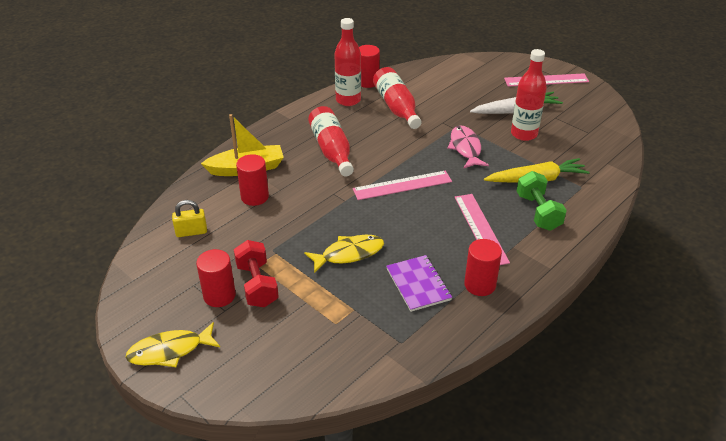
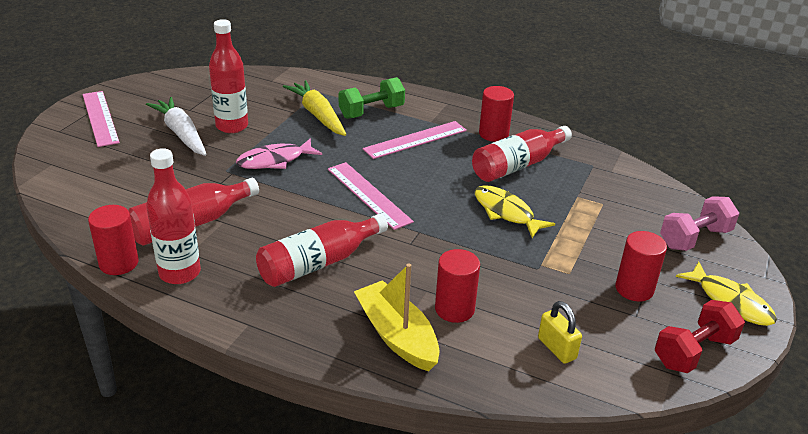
camera: 110 degrees left, 5 degrees down
red dumbbell [234,240,279,307] -> red dumbbell moved to [655,300,745,373]
purple notebook [386,255,452,312] -> red bottle [472,126,572,182]
none -> pink dumbbell [660,196,739,251]

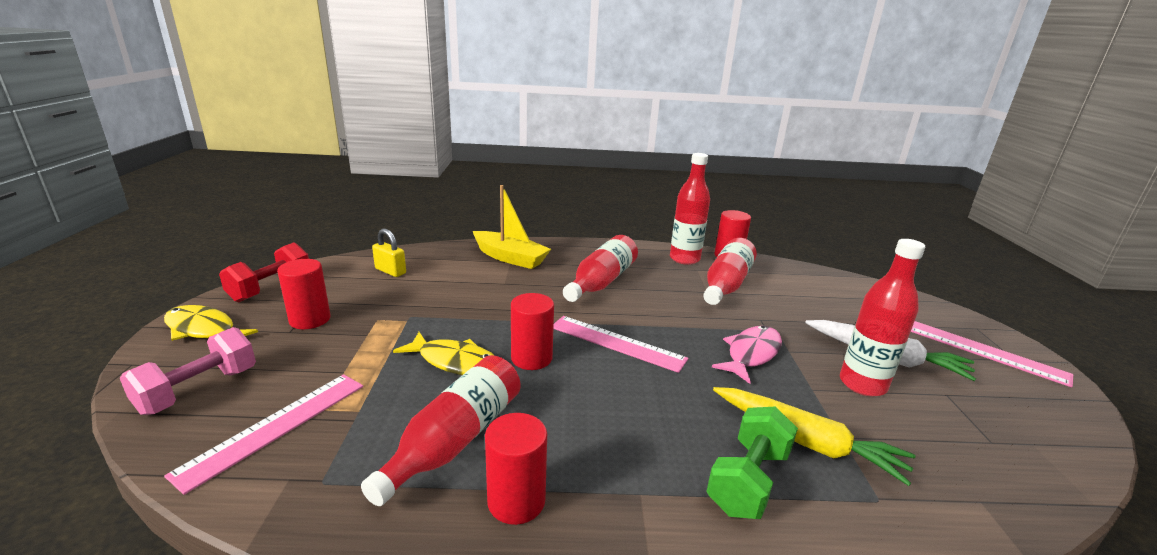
camera: 155 degrees right, 10 degrees down
pink ruler [363,121,467,159] -> pink ruler moved to [164,374,363,495]
red cylinder [435,249,480,323] -> red cylinder moved to [511,293,554,370]

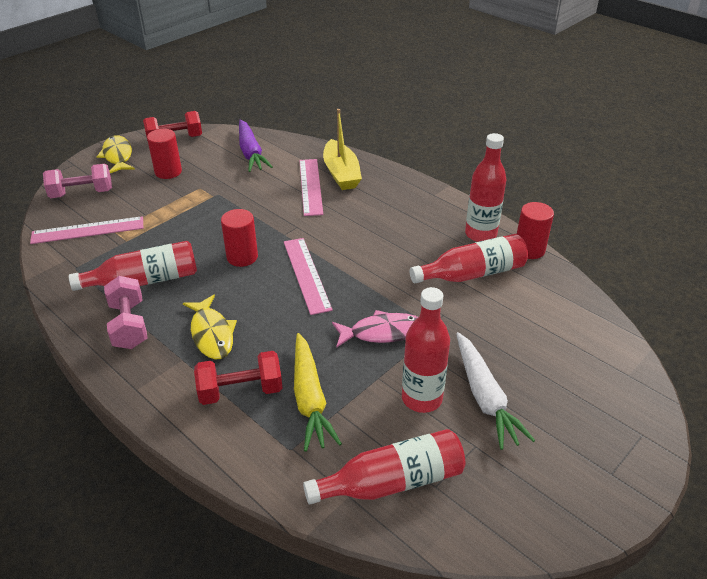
camera: 45 degrees right, 15 degrees up
yellow padlock [372,229,406,277] -> purple carrot [239,119,273,172]
yellow fish [393,332,495,375] -> yellow fish moved to [183,295,237,359]
red cylinder [485,413,547,525] -> pink dumbbell [104,276,147,349]
red bottle [563,235,638,302] -> red bottle moved to [303,429,465,505]
green dumbbell [706,407,798,519] -> red dumbbell [194,351,282,405]
pink ruler [911,321,1073,387] -> pink ruler moved to [299,159,323,216]

